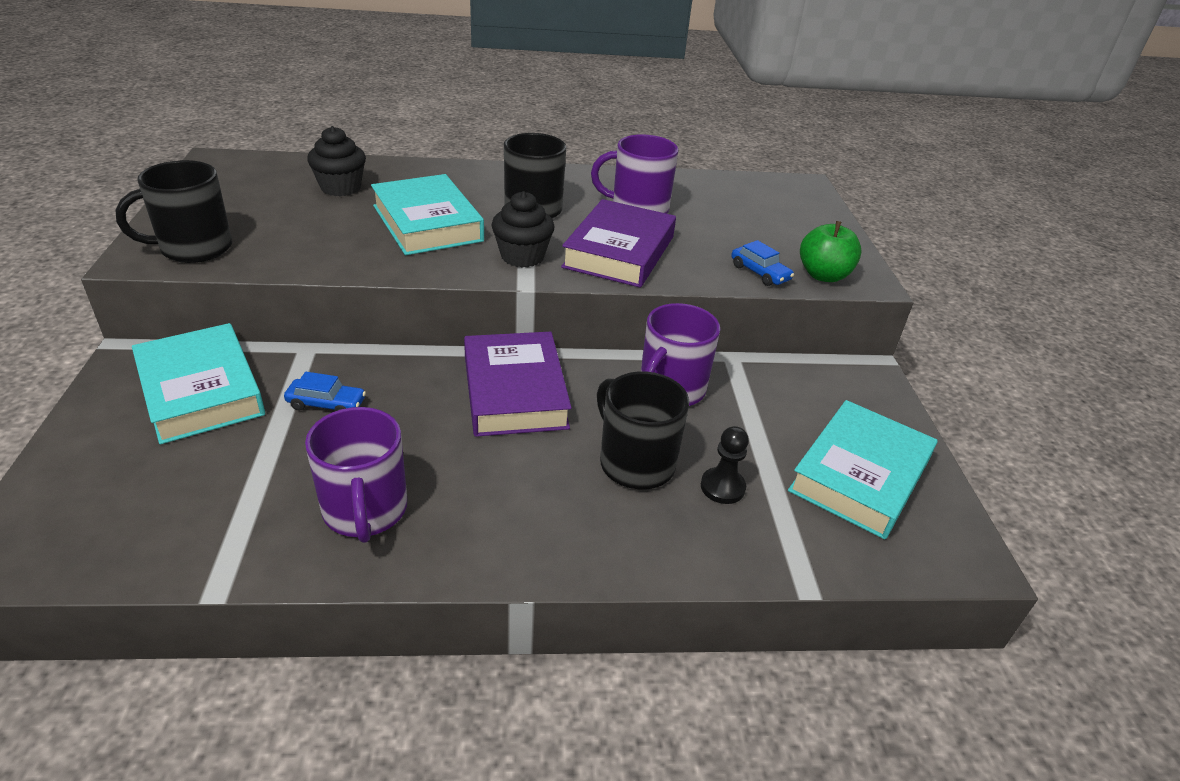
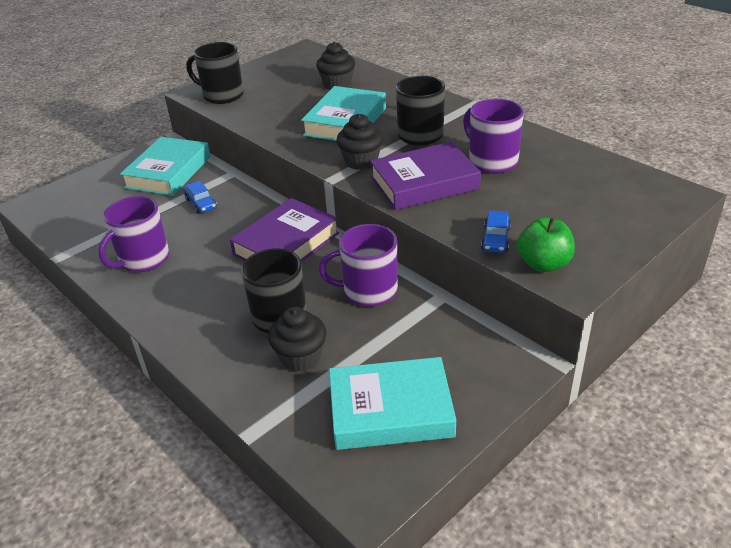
camera: 55 degrees right, 0 degrees up
black pawn [701,426,749,504] -> black cupcake [268,307,326,372]

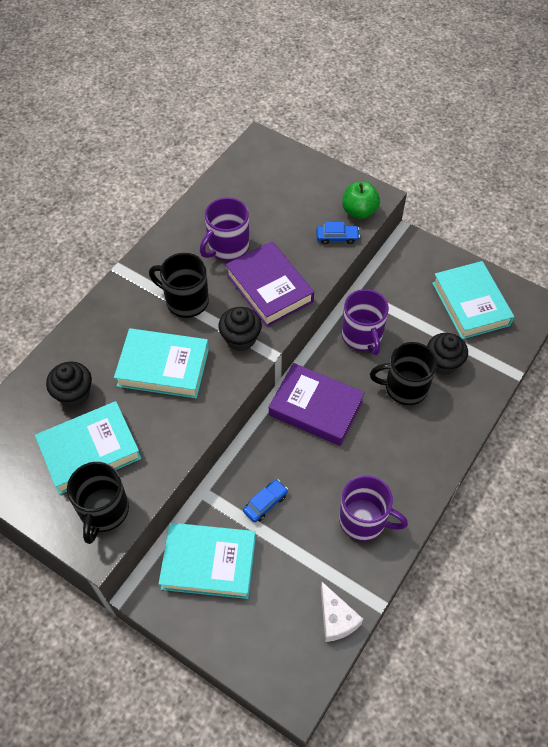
camera: 105 degrees left, 20 degrees up
none -> turquoise book [35,401,141,494]
none -> white cheese [321,582,363,642]

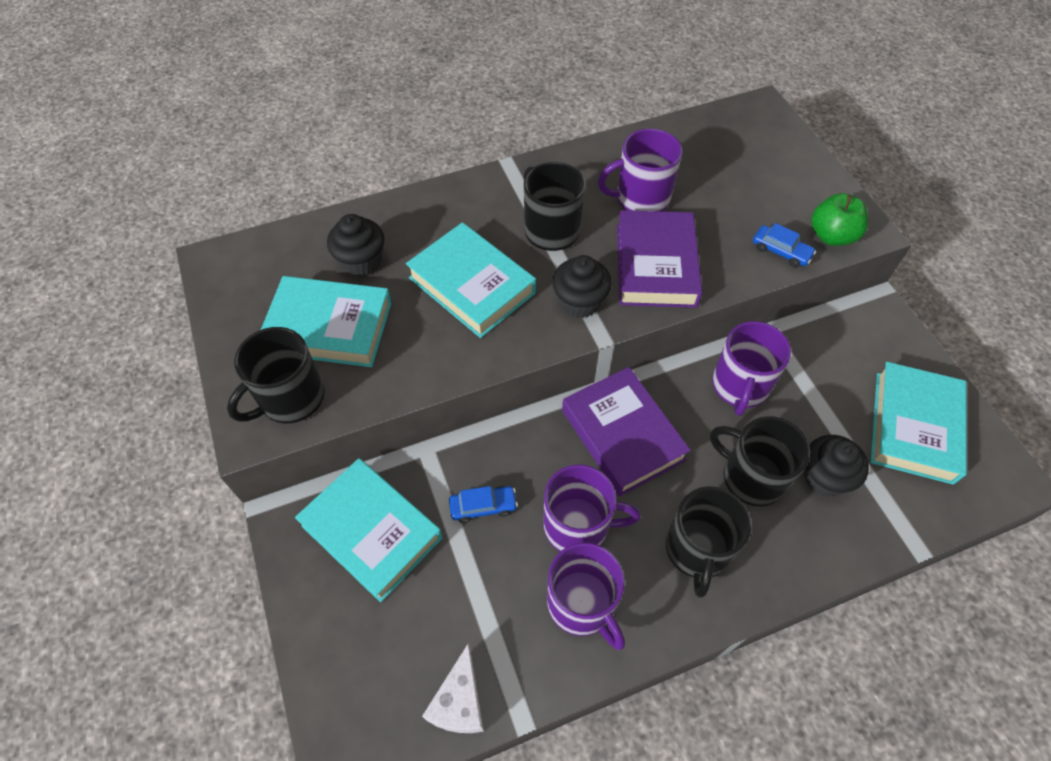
camera: 35 degrees right, 0 degrees up
none -> purple mug [544,464,640,552]
none -> black mug [666,486,752,598]

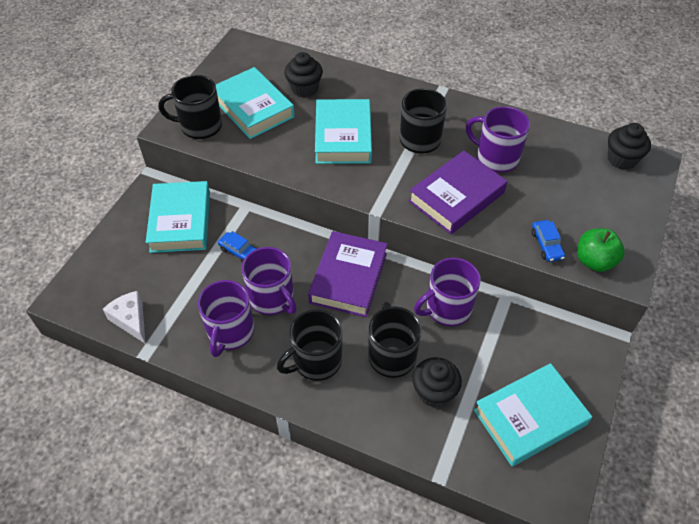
camera: 45 degrees right, 5 degrees down
white cheese [422,643,484,733] -> white cheese turned 90 degrees clockwise [103,291,145,343]
black cupcake [552,255,612,318] -> black cupcake moved to [608,123,651,170]

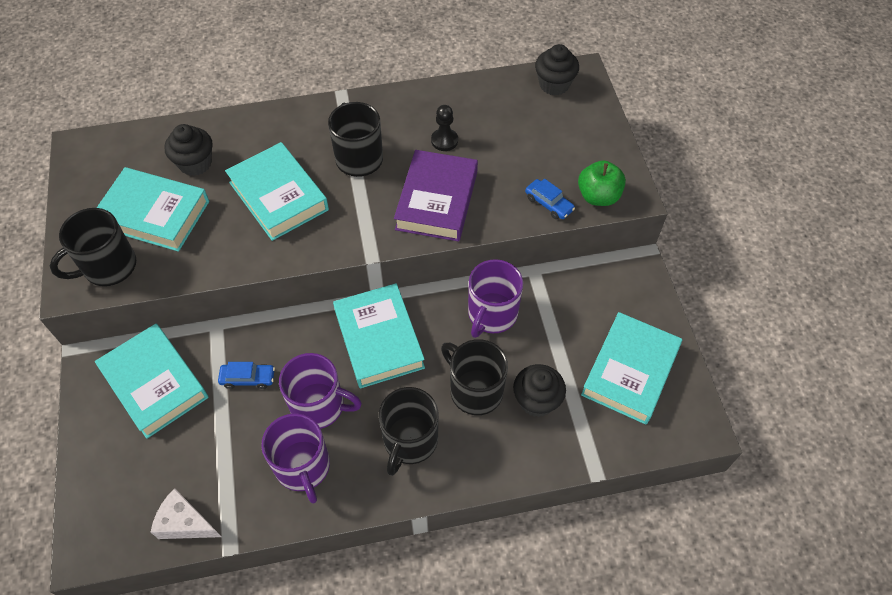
camera: 35 degrees left, 5 degrees up
purple book [308,231,387,317] -> turquoise book [333,283,425,388]
purple mug [466,106,530,173] -> black pawn [431,105,458,151]

